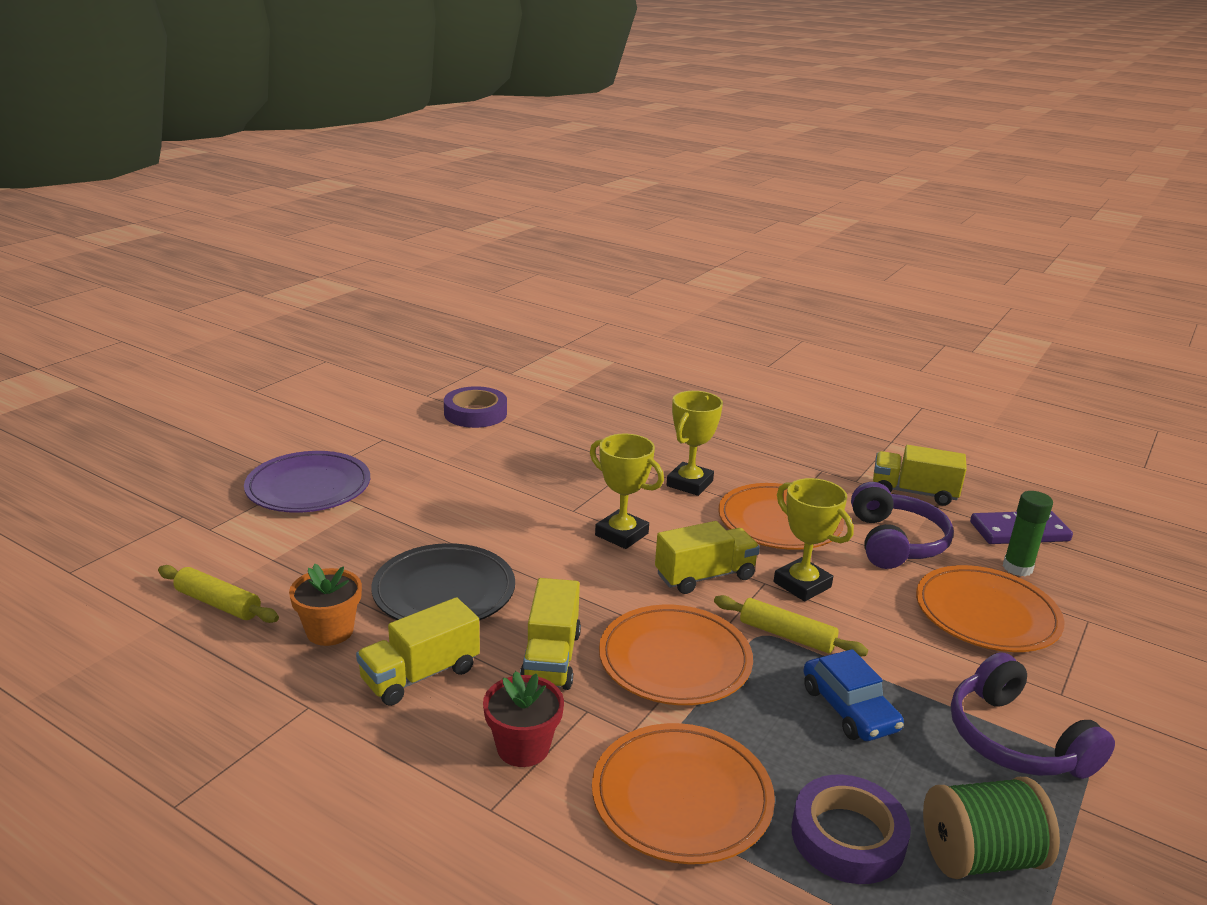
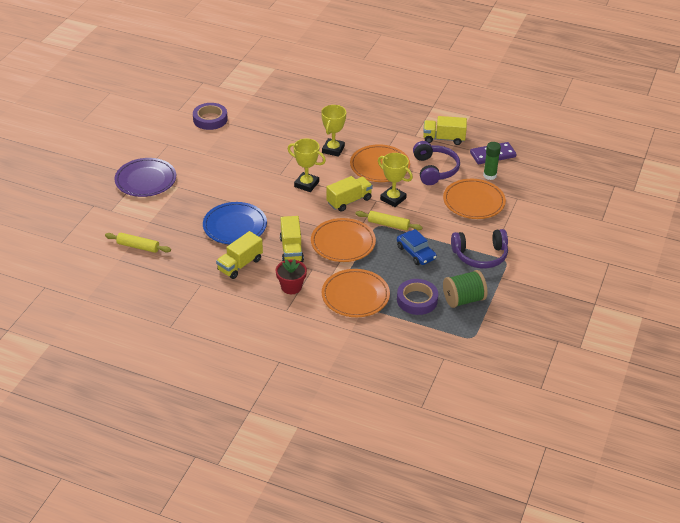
camera: 10 degrees left, 15 degrees up
orange flower pot [289,564,362,646] -> none
black plate [372,543,515,621] -> blue plate [203,202,267,244]
purple headphones [951,652,1115,779] -> purple headphones turned 60 degrees counterclockwise [451,229,508,269]

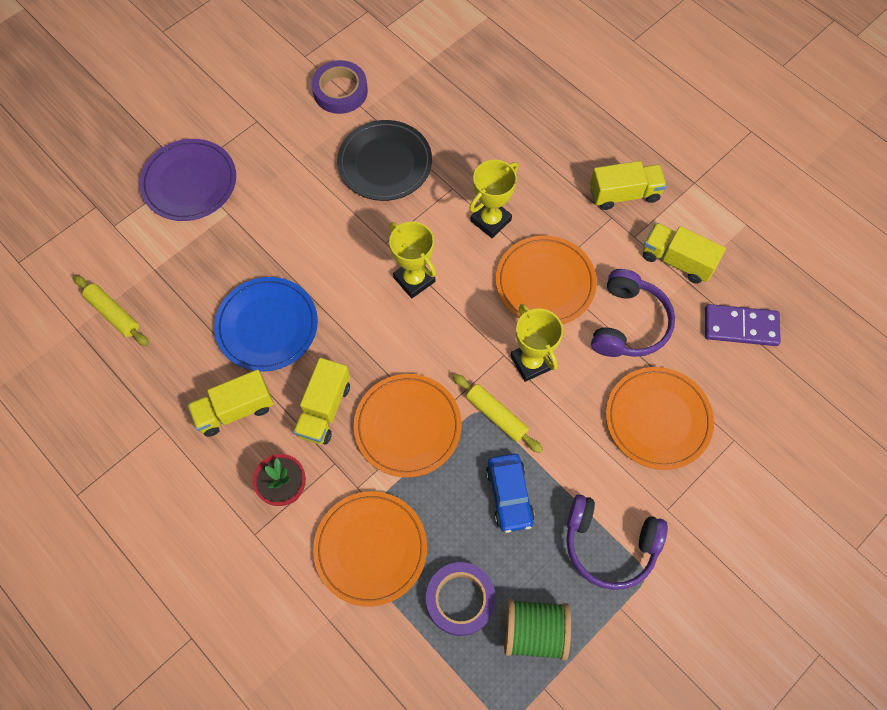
camera: 25 degrees right, 25 degrees up
yellow truck [326,176,373,212] -> yellow truck moved to [590,161,667,210]
green glue stick [483,142,501,180] -> none
none -> black plate [337,120,432,201]

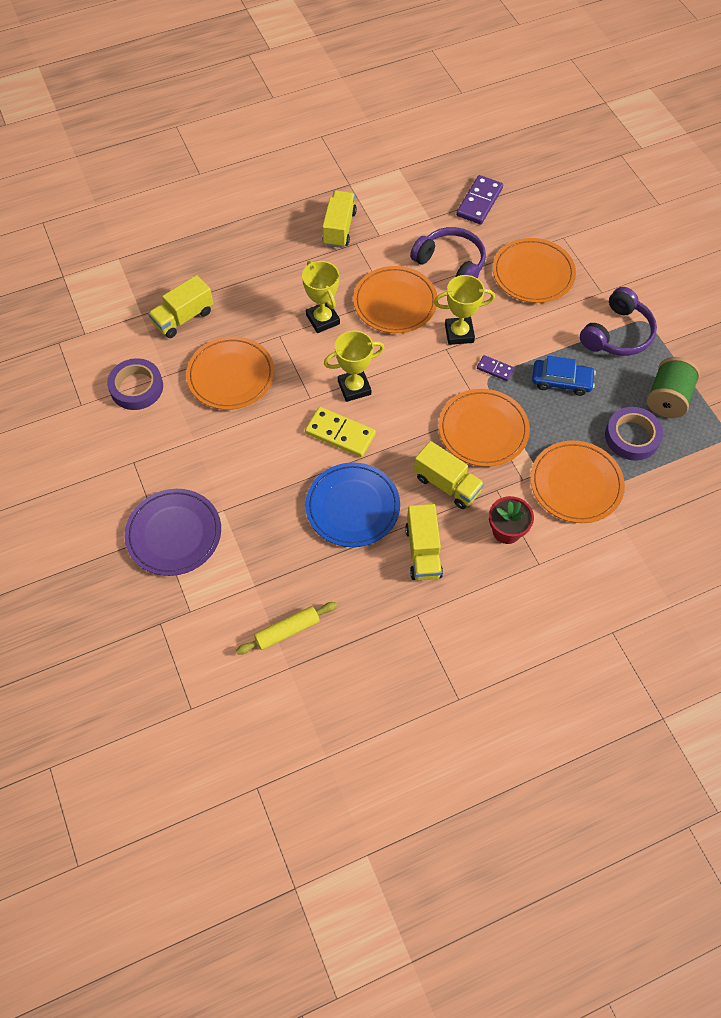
camera: 70 degrees left, 5 degrees down
black plate [337,120,432,201] -> orange plate [186,336,275,410]
yellow rolling pin [453,374,543,453] -> purple domino [477,355,514,381]
yellow truck [643,223,726,284] -> yellow truck moved to [148,275,213,338]
none -> yellow domino [305,407,376,457]

